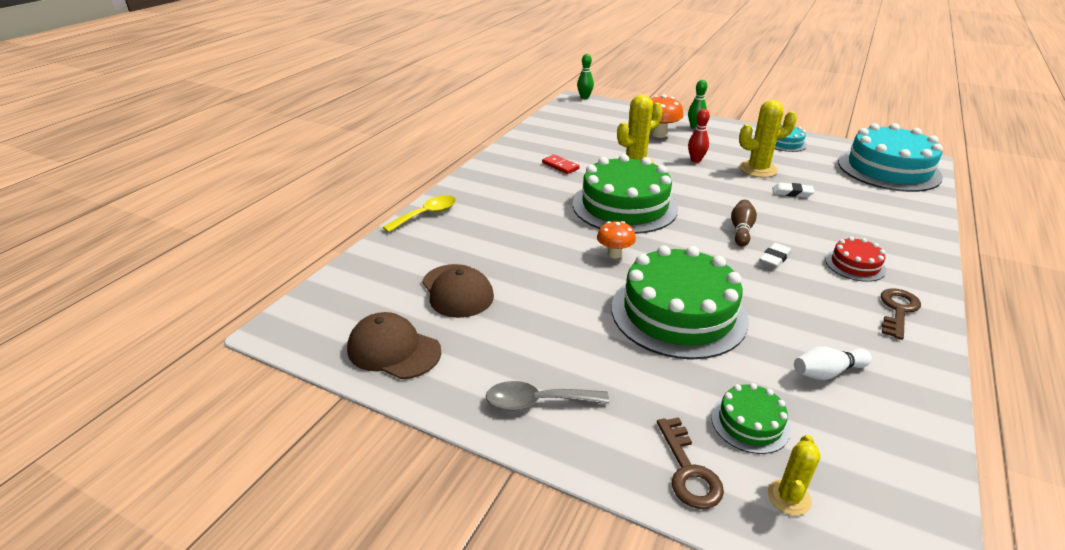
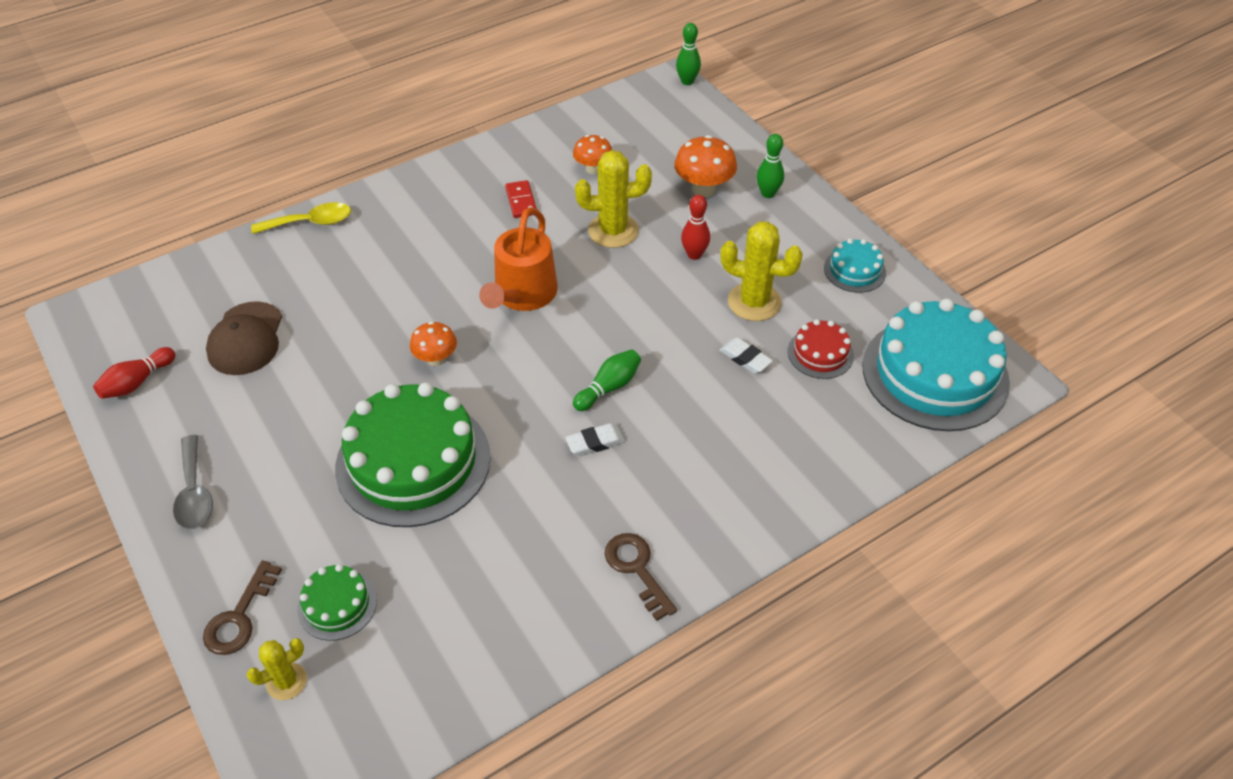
camera: 30 degrees right, 15 degrees up
brown cap [347,312,441,379] -> red bowling pin [93,347,176,399]
grey spoon [486,381,609,411] -> grey spoon turned 135 degrees counterclockwise [173,435,213,529]
green cake [573,154,678,234] -> orange watering can [479,207,558,311]
brown bowling pin [731,200,757,246] -> green bowling pin [573,349,641,411]
white bowling pin [794,346,872,380] -> none
red cake [826,237,886,282] -> red cake moved to [788,319,854,379]
brown key [881,288,921,340] -> brown key turned 90 degrees counterclockwise [605,533,677,621]
none -> orange mushroom [573,135,612,174]

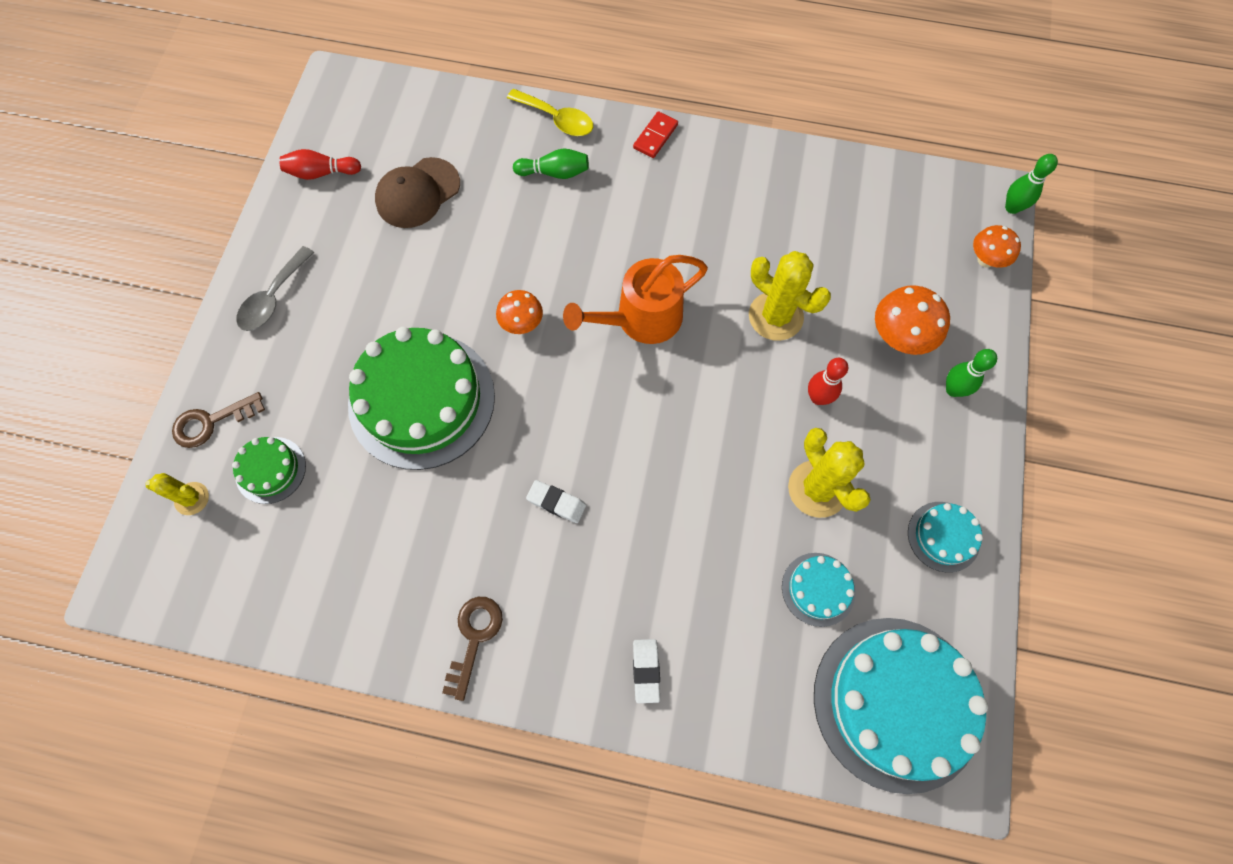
camera: 45 degrees right, 20 degrees up
red domino [505,180,537,218] -> red domino moved to [633,111,678,158]
orange mushroom [573,135,612,174] -> orange mushroom moved to [973,225,1021,268]
green bowling pin [573,349,641,411] -> green bowling pin moved to [513,148,589,179]
white eraser [719,337,773,374] -> white eraser moved to [633,639,660,703]
red cake [788,319,854,379] -> turquoise cake [782,553,855,627]

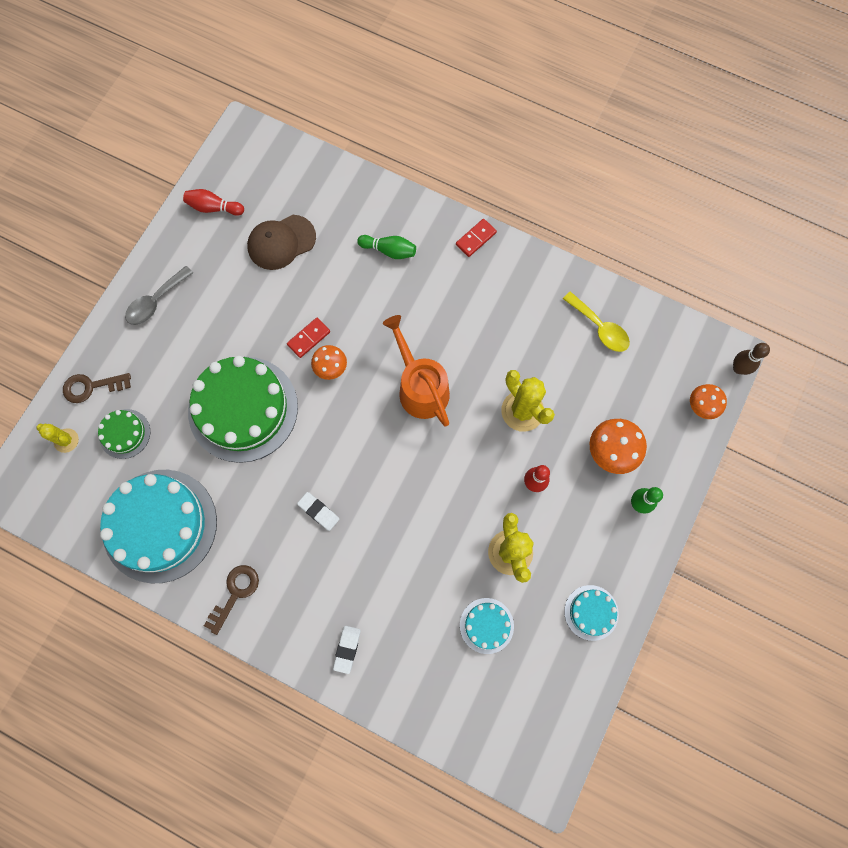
camera: 15 degrees right, 5 degrees up
yellow spoon [507,89,593,136] -> yellow spoon moved to [563,292,630,352]
orange watering can [563,255,708,344] -> orange watering can turned 75 degrees clockwise [383,315,450,427]
turquoise cake [814,618,988,794] -> turquoise cake moved to [100,470,217,583]
green bowling pin [1005,154,1058,214] -> brown bowling pin [733,343,770,375]
none -> red domino [287,318,330,358]

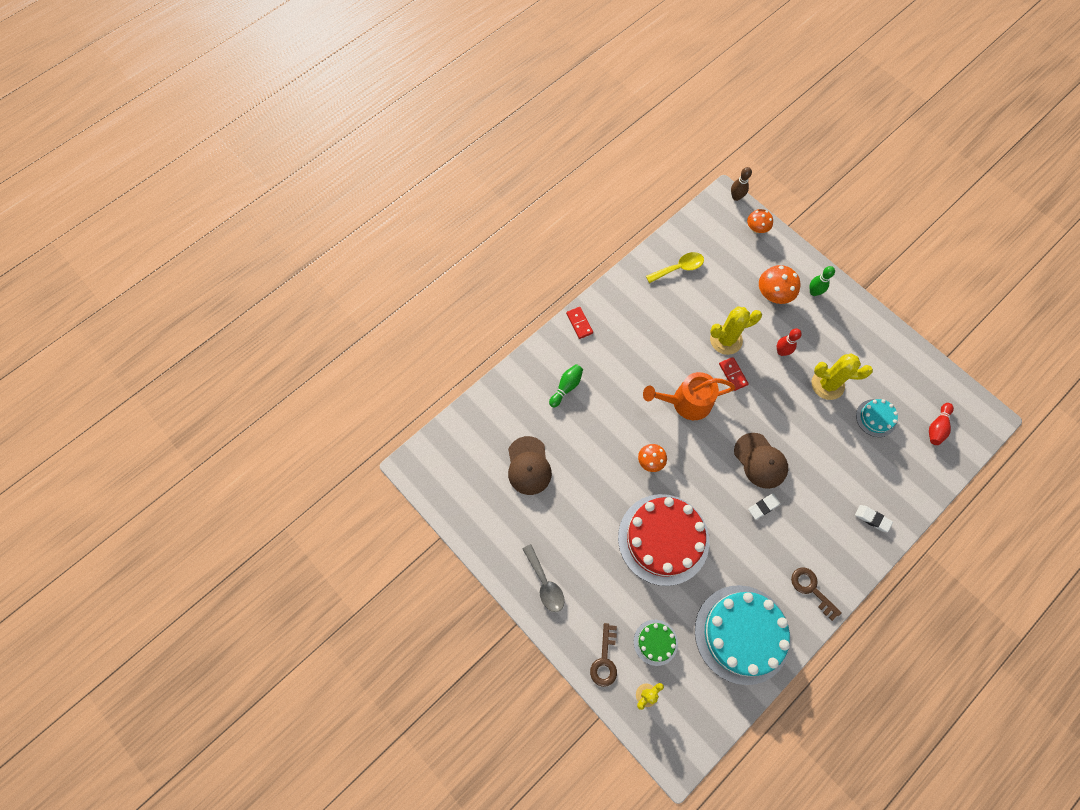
camera: 70 degrees left, 5 degrees down
red bowling pin [183,189,244,216] -> red bowling pin moved to [929,403,954,445]
green cake [188,356,298,463] -> red cake [618,494,709,586]
red domino [287,318,330,358] -> red domino moved to [719,357,749,391]
turquoise cake [564,585,619,641] -> none
none -> brown cap [734,433,788,489]

